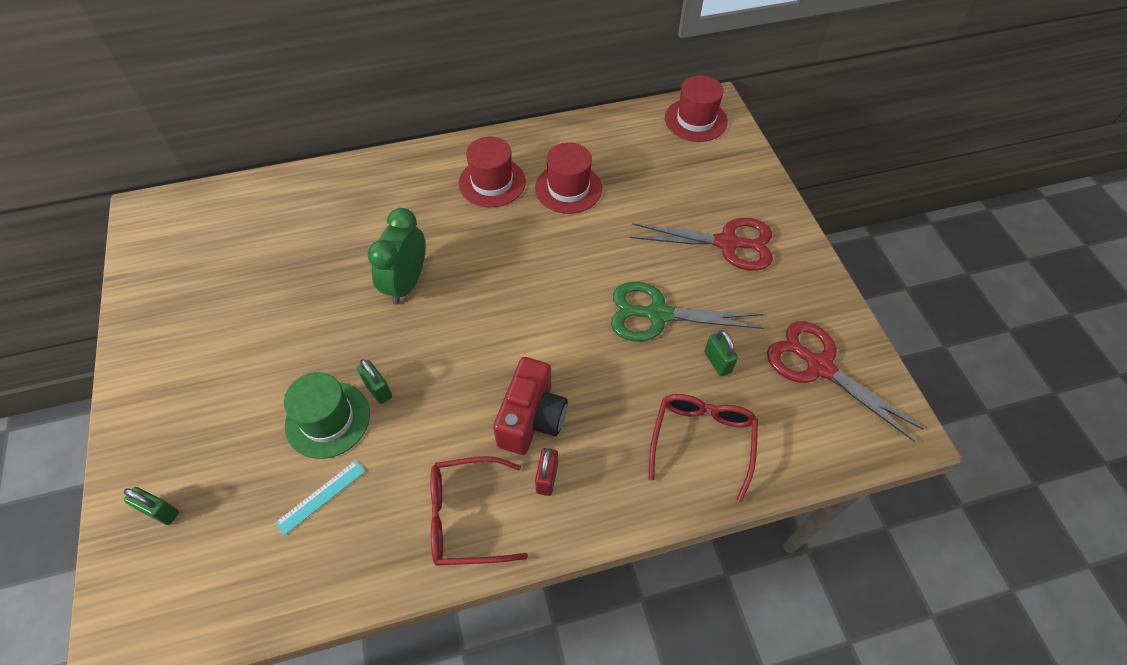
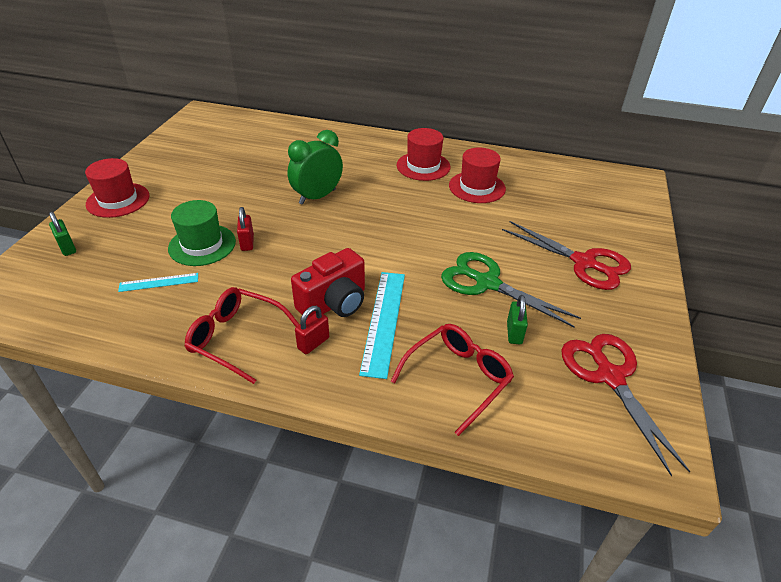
camera: 30 degrees right, 15 degrees down
green padlock [357,359,392,404] -> red padlock [237,207,254,251]
red hat [665,75,728,142] -> red hat moved to [85,158,149,218]
none -> turquoise ruler [359,272,405,379]

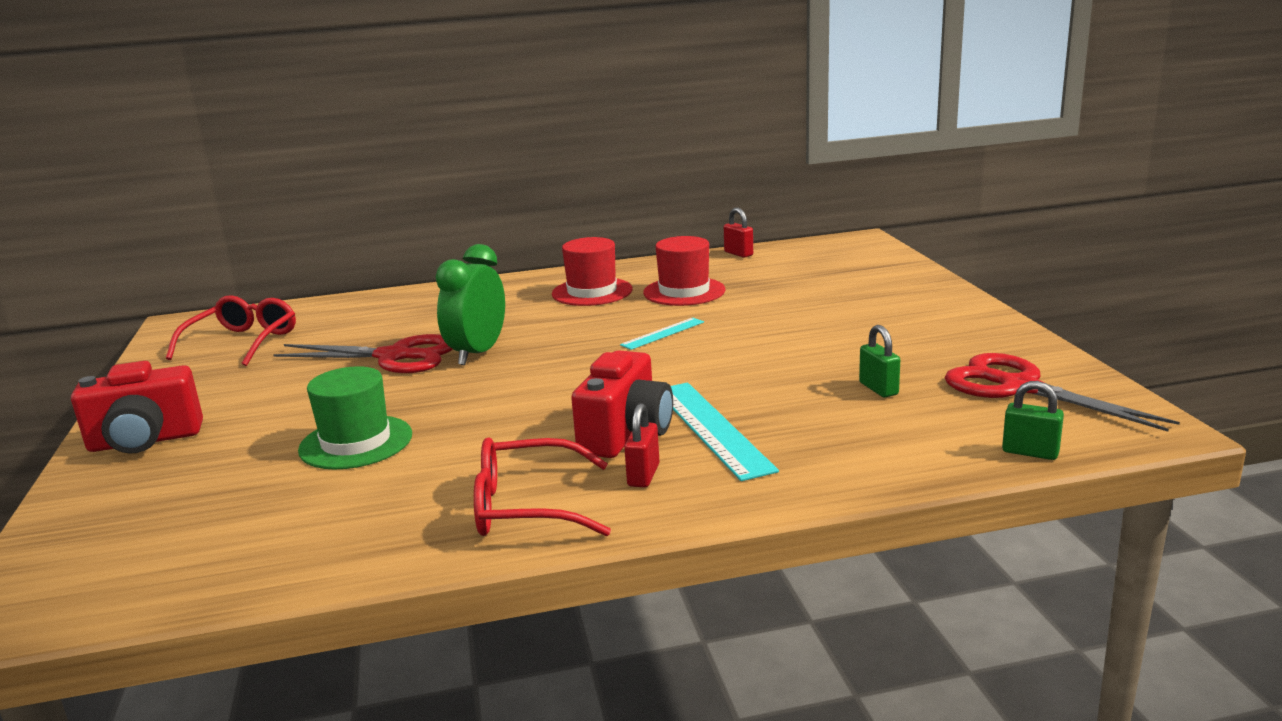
camera: 25 degrees left, 20 degrees down
green padlock [49,212,76,256] -> green padlock moved to [1002,381,1064,460]
red hat [85,158,149,218] -> red camera [71,361,203,454]
turquoise ruler [118,273,198,292] -> turquoise ruler moved to [620,318,704,350]
red padlock [237,207,254,251] -> red padlock moved to [724,208,753,258]
red glasses [391,324,514,436] -> red glasses moved to [166,295,296,366]
green scissors [441,252,581,328] -> none
red scissors [502,221,631,290] -> red scissors moved to [273,334,453,373]

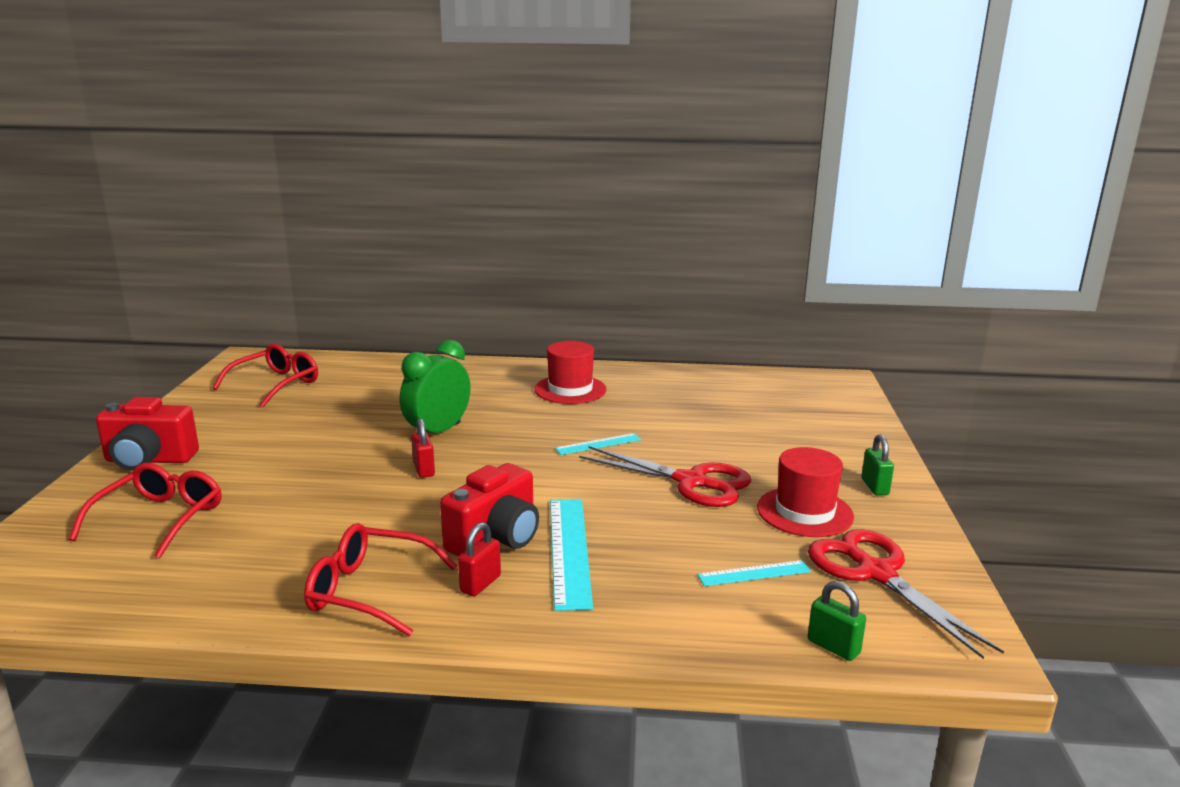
camera: 15 degrees right, 0 degrees up
red scissors [273,334,453,373] -> red scissors moved to [579,446,751,507]
green hat [298,366,412,469] -> none
red hat [643,236,726,306] -> red hat moved to [757,447,854,537]
red padlock [724,208,753,258] -> red padlock moved to [411,418,435,478]
green padlock [859,325,900,397] -> green padlock moved to [861,434,894,495]
none -> red glasses [69,463,221,559]
none -> turquoise ruler [697,560,811,586]

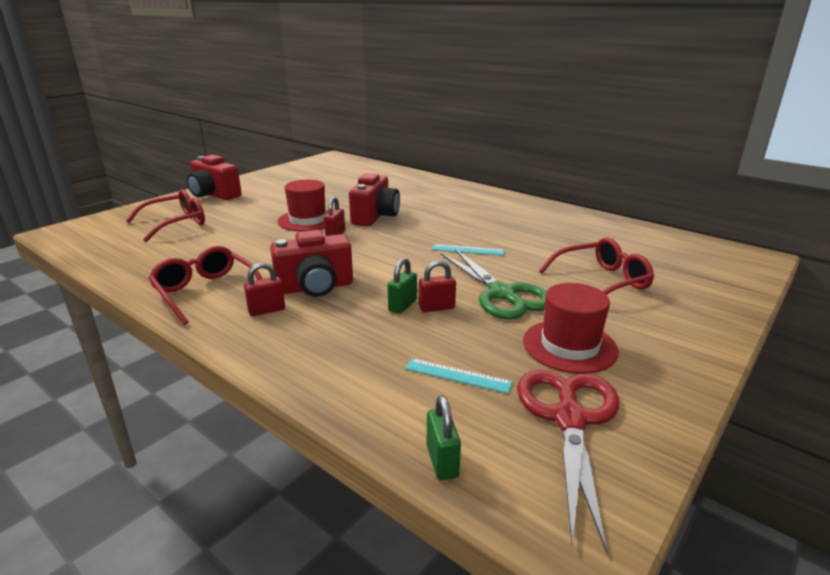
camera: 35 degrees right, 5 degrees up
red glasses [212,344,318,407] -> red glasses moved to [539,238,654,295]
green clock [400,340,471,433] -> red camera [349,173,400,226]
red hat [534,341,607,404] -> red hat moved to [277,180,328,232]
turquoise ruler [550,499,593,611] -> none
red scissors [579,446,751,507] -> green scissors [441,249,547,319]
green padlock [861,434,894,495] -> green padlock moved to [388,258,417,314]
none -> red padlock [419,260,456,312]

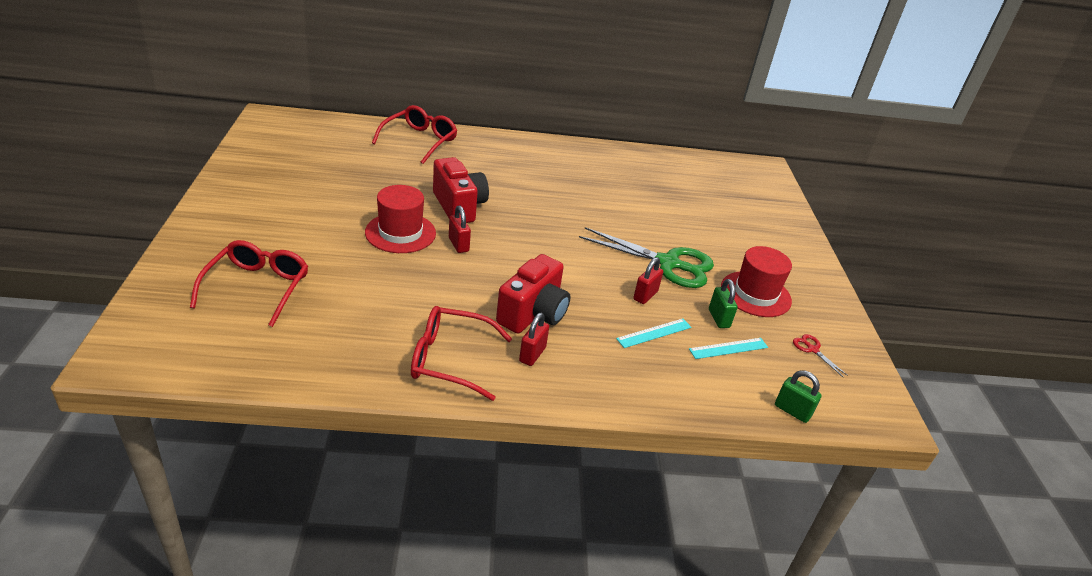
camera: 45 degrees left, 10 degrees up
red camera [187,155,242,200] -> none
green padlock [388,258,417,314] -> green padlock moved to [709,279,738,328]
turquoise ruler [432,244,505,256] -> turquoise ruler moved to [616,318,691,348]
red scissors [517,370,619,553] -> red scissors [793,334,848,377], size x0.41
red glasses [539,238,654,295] -> red glasses moved to [372,105,457,164]

